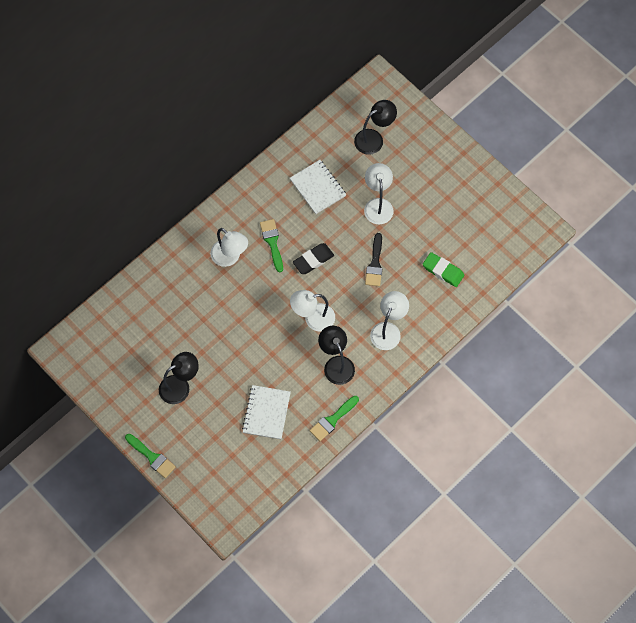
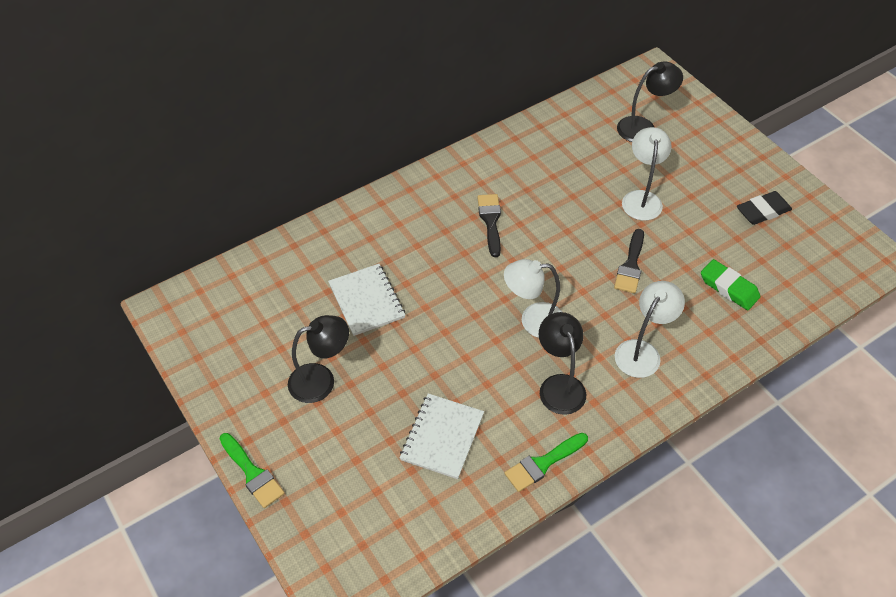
camera: 10 degrees right, 15 degrees down
white lamp [210,228,248,267] -> none
green brush [260,219,283,273] -> black brush [477,194,501,257]
white notebook [290,160,346,214] -> white notebook moved to [328,264,405,336]
black eraser [293,243,334,274] -> black eraser moved to [737,191,792,225]

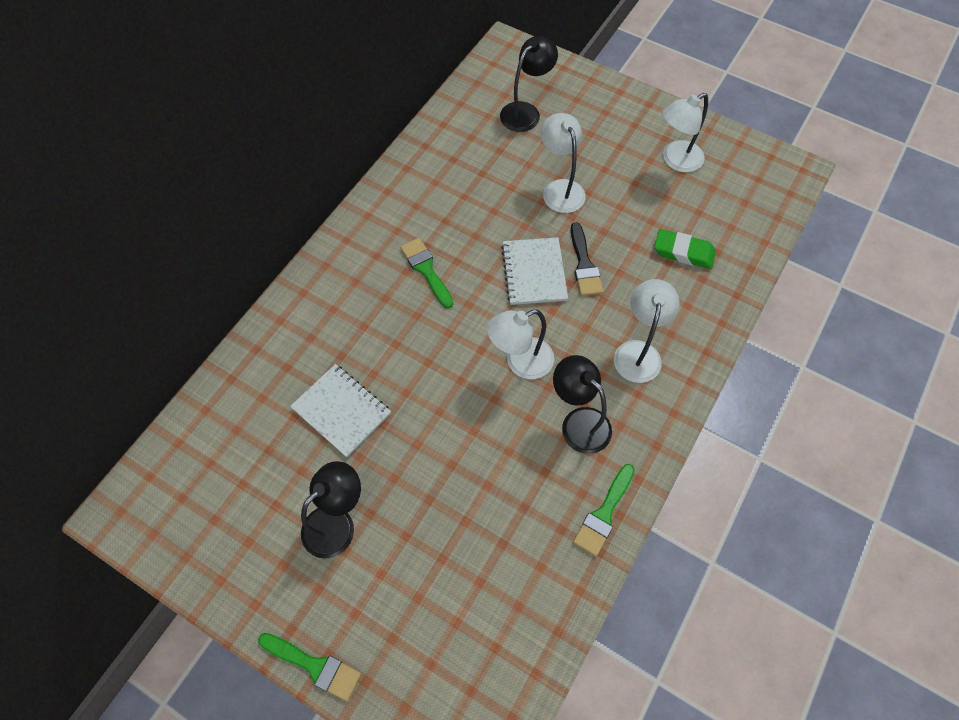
camera: 25 degrees left, 10 degrees up
white notebook [400,393,484,479] -> white notebook moved to [501,237,568,305]
black brush [477,194,501,257] -> green brush [400,238,453,308]
black eraser [737,191,792,225] -> white lamp [662,93,708,172]

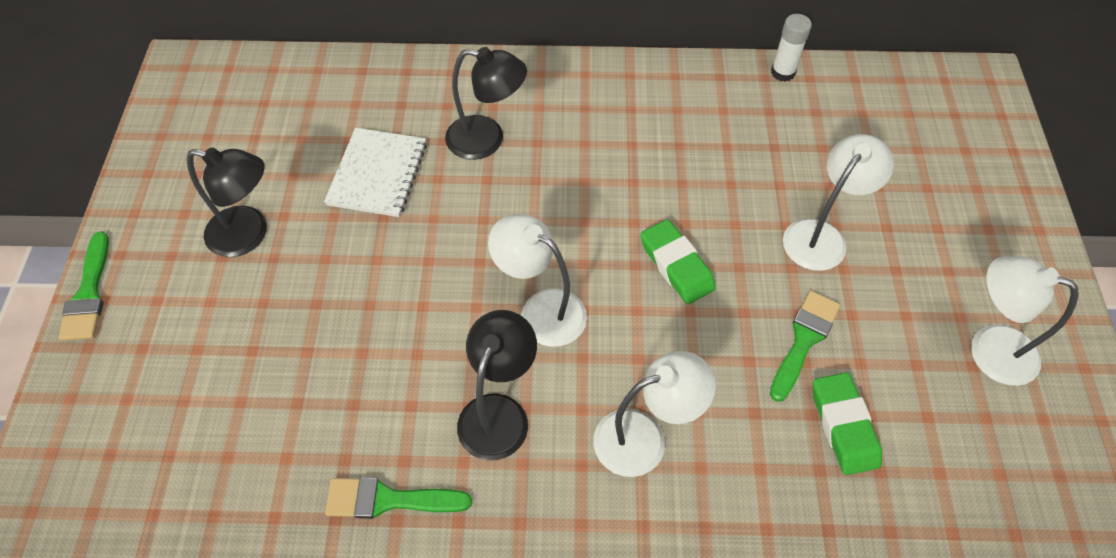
camera: 60 degrees right, 5 degrees down
green brush [400,238,453,308] -> green brush moved to [770,291,840,402]
black lamp [500,36,558,132] -> black lamp moved to [445,47,527,160]
white notebook [501,237,568,305] -> green eraser [640,219,716,304]
black brush [571,222,603,296] -> none
none -> white glue stick [771,14,812,82]

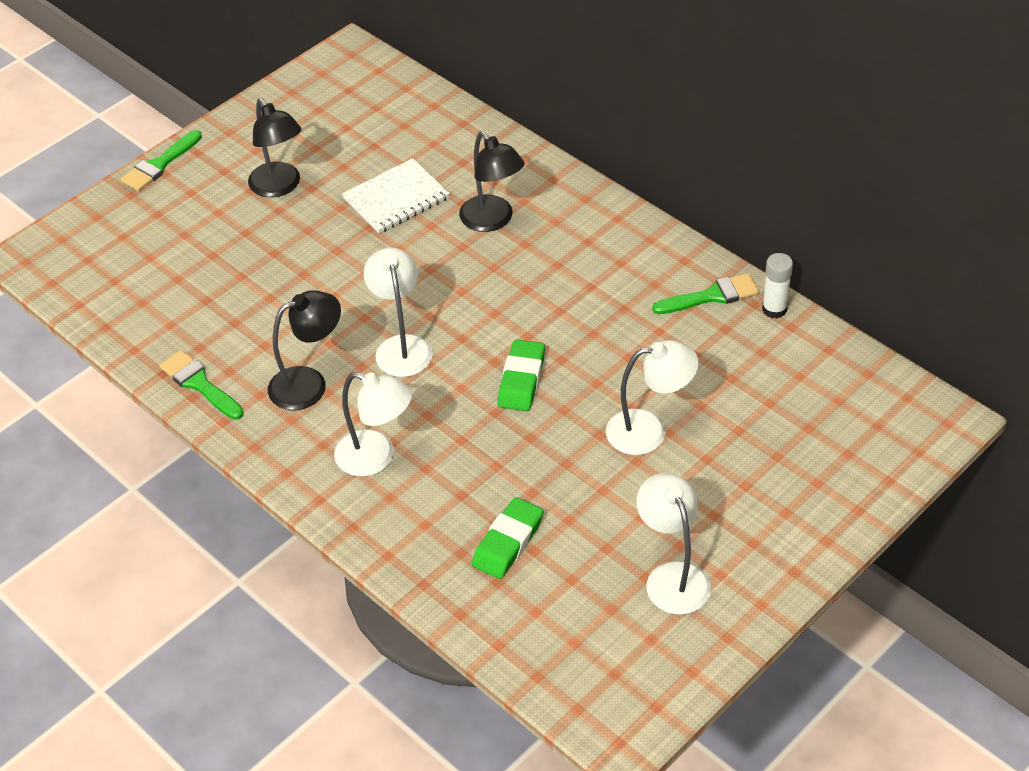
camera: 45 degrees right, 10 degrees down
green brush [770,291,840,402] -> green brush moved to [652,273,759,314]

